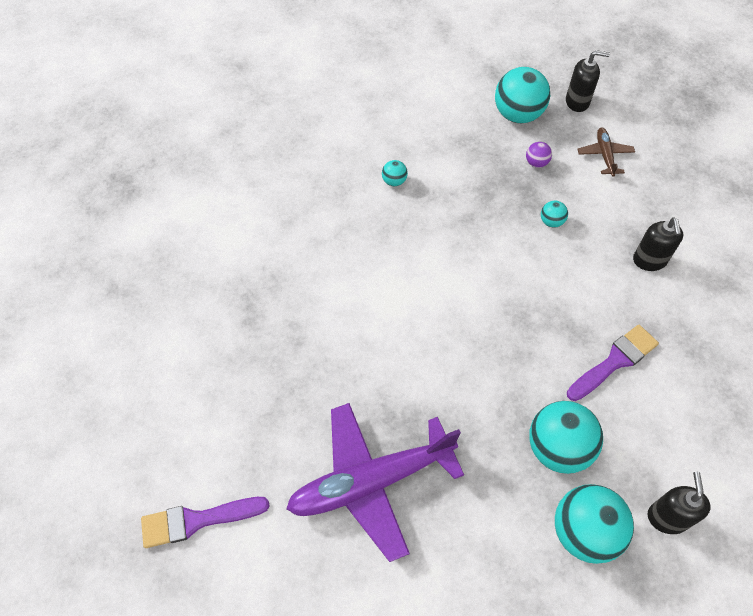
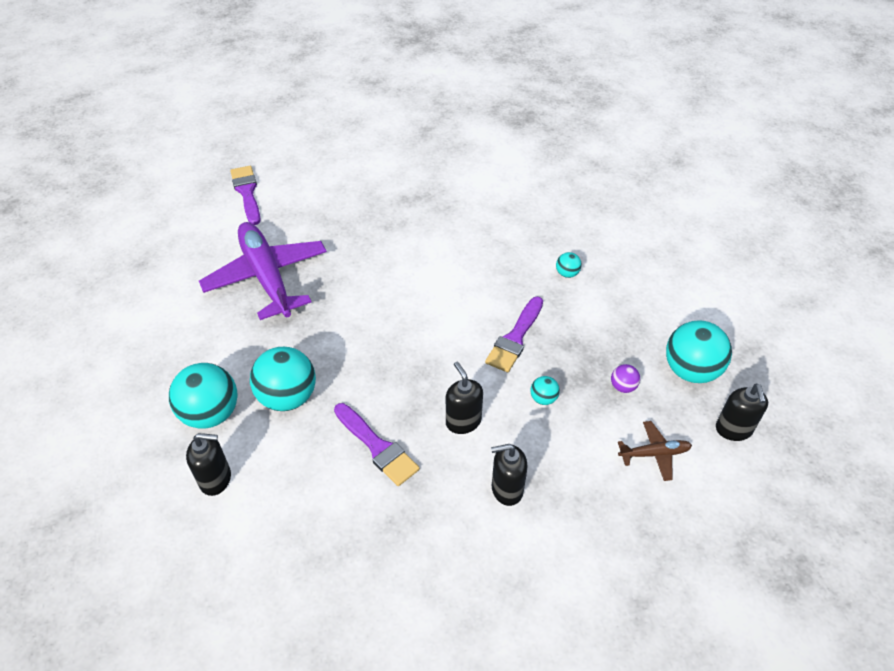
camera: 85 degrees right, 10 degrees down
none -> black soap dispenser [446,362,483,434]
none -> purple brush [485,296,543,372]

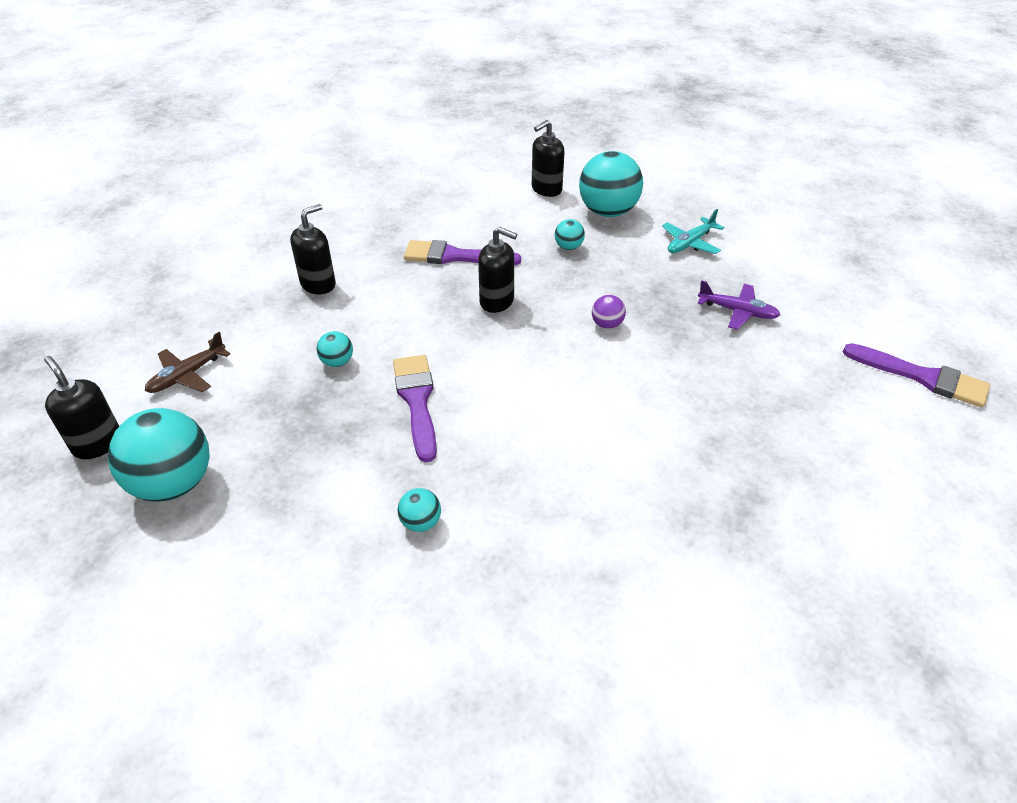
camera: 140 degrees right, 5 degrees down
purple plane [199,222,327,320] -> purple plane [698,280,780,330], size x0.45
turquoise ball [250,347,316,411] -> turquoise ball [555,219,585,250], size x0.46
black soap dispenser [446,362,483,434] -> black soap dispenser moved to [478,227,517,313]
purple ball [611,364,640,393] -> purple ball moved to [592,295,626,329]
none -> turquoise plane [662,209,724,254]

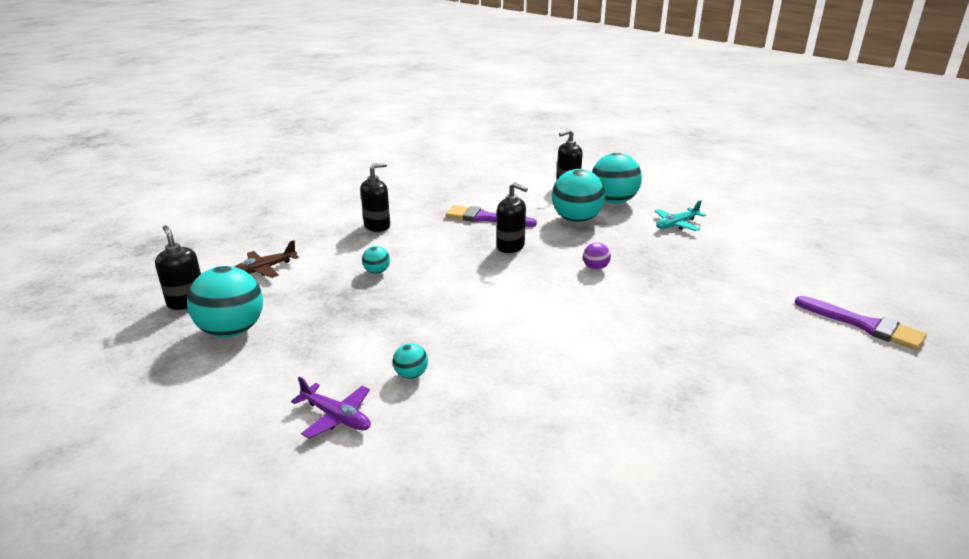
camera: 10 degrees right, 15 degrees down
purple brush [393,355,437,463] -> none
turquoise ball [555,219,585,250] -> turquoise ball [552,169,605,222], size x2.19
purple plane [698,280,780,330] -> purple plane moved to [291,376,371,439]

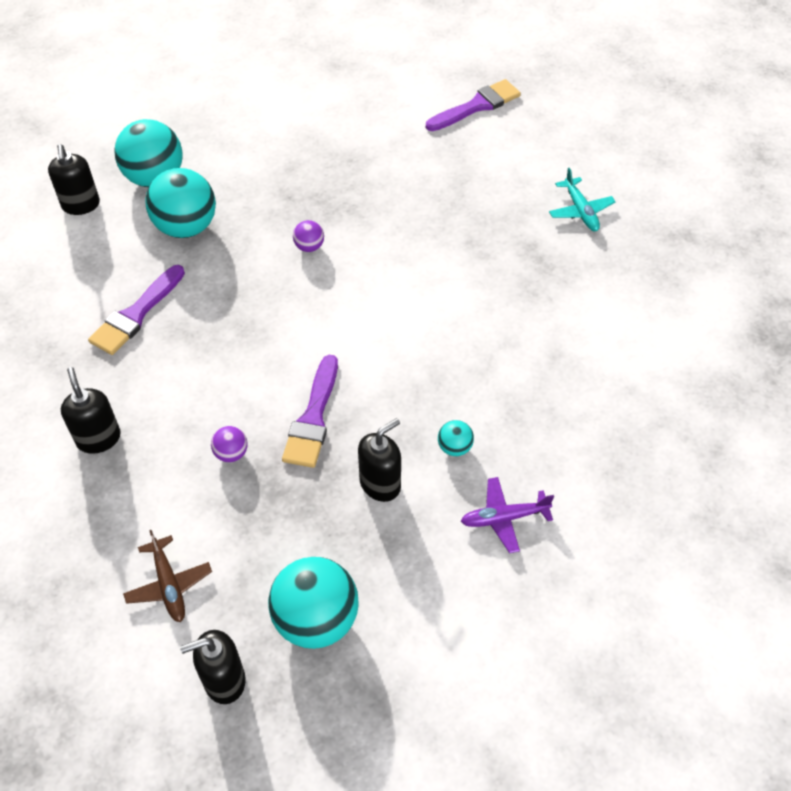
camera: 75 degrees left, 25 degrees up
purple plane [291,376,371,439] -> purple plane turned 150 degrees counterclockwise [461,477,554,553]
turquoise ball [362,246,390,274] -> purple ball [211,426,248,462]
black soap dispenser [496,182,528,253] -> black soap dispenser moved to [358,418,401,502]
turquoise plane [655,200,706,231] -> turquoise plane moved to [549,168,615,231]
none -> purple brush [282,355,338,468]

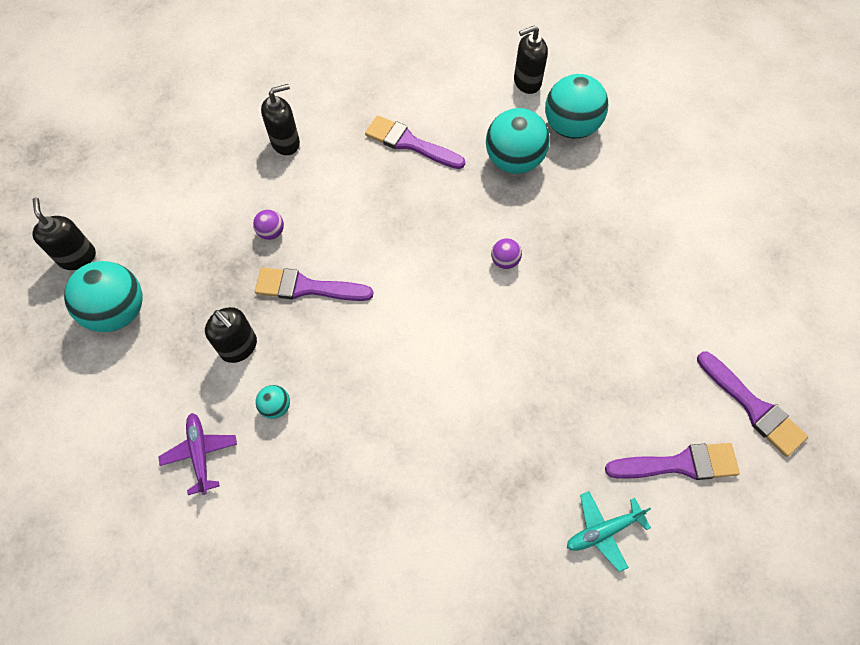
camera: 85 degrees right, 10 degrees up
brown plane [123,530,212,622] -> none
none -> purple brush [605,443,740,480]

